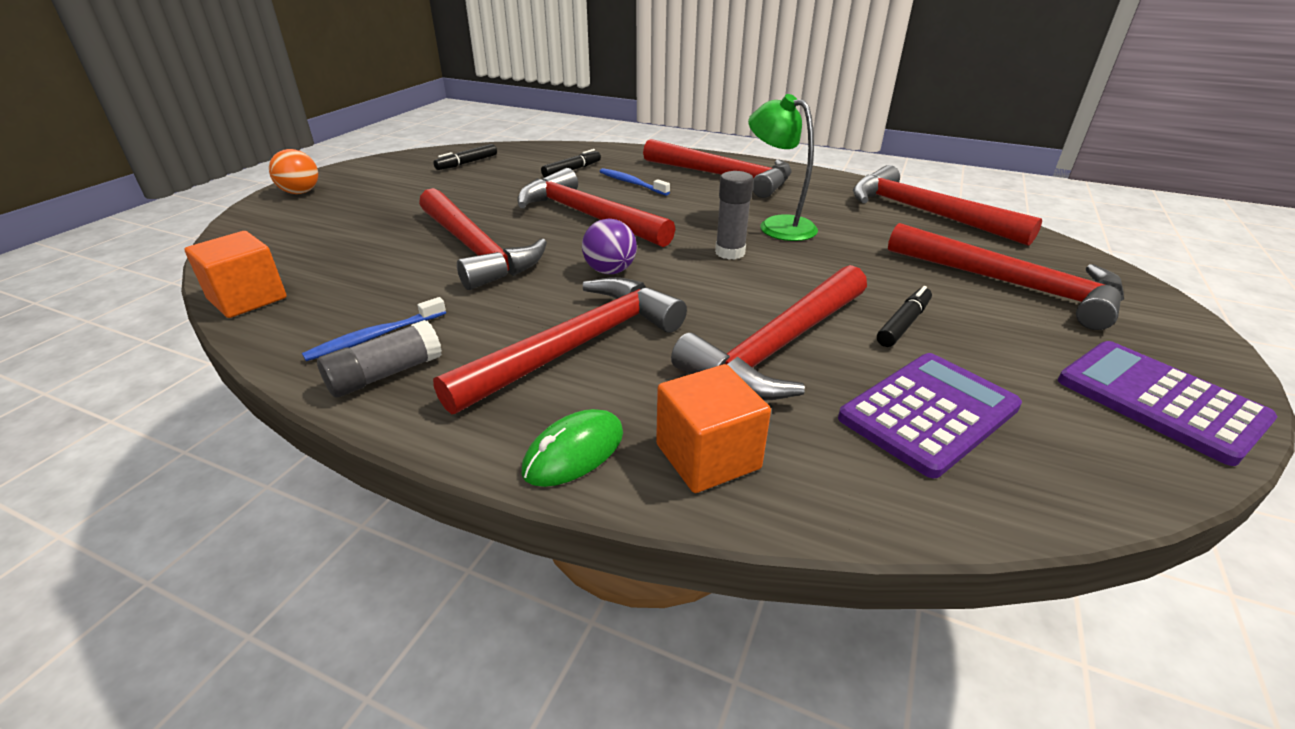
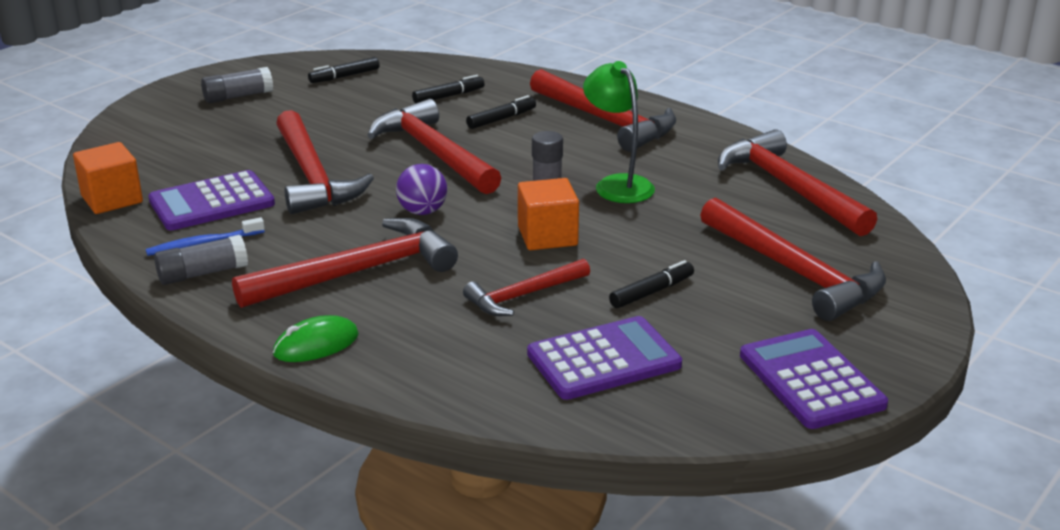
camera: 15 degrees right, 5 degrees down
orange ball [269,149,318,194] -> none
blue toothbrush [600,168,670,196] -> black marker [466,95,536,129]
orange cube [656,364,771,493] -> orange cube moved to [518,178,579,250]
red hammer [671,265,867,400] -> red hammer [463,259,590,316], size x0.59
none -> purple calculator [148,170,275,230]
none -> grey glue stick [201,67,273,103]

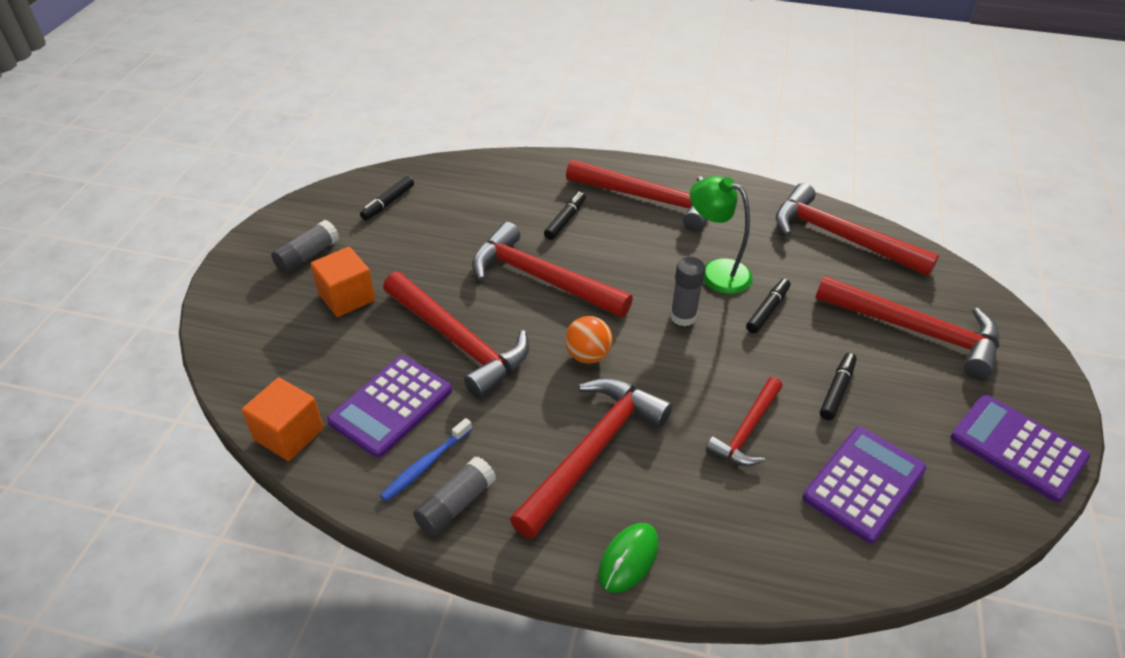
camera: 25 degrees left, 15 degrees up
purple ball [396,164,447,215] -> orange ball [565,316,613,364]
black marker [412,75,484,103] -> black marker moved to [746,279,791,333]
orange cube [518,178,579,250] -> orange cube moved to [310,247,375,317]

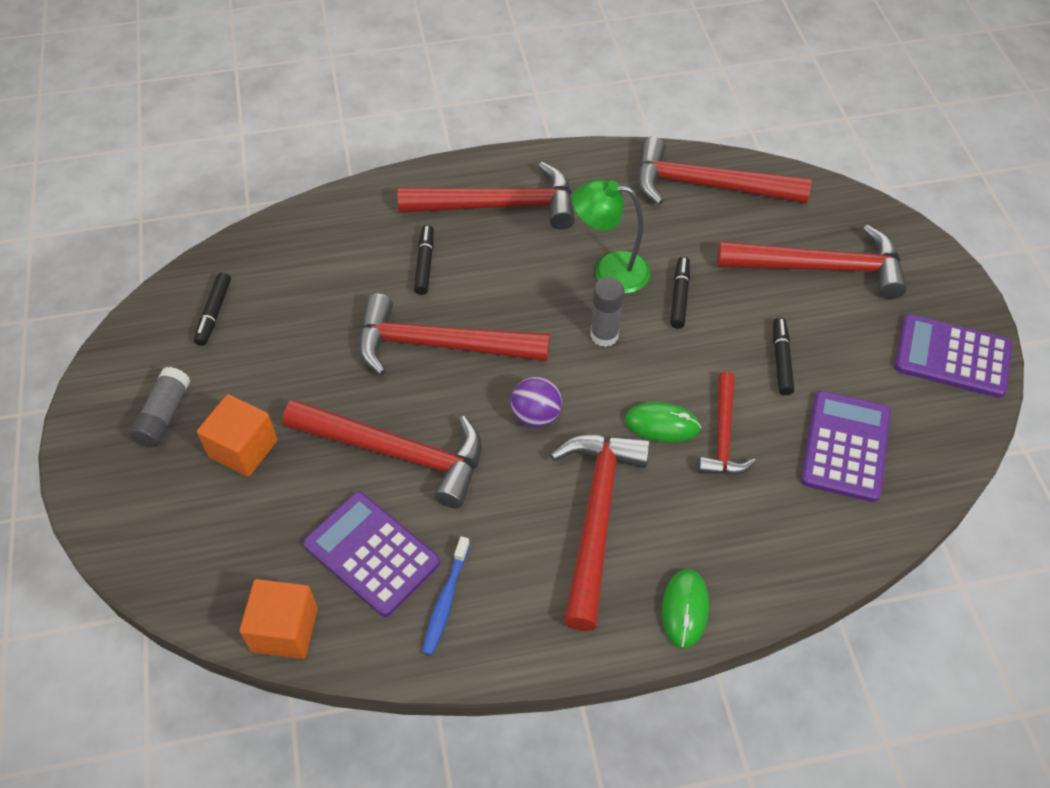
camera: 25 degrees left, 10 degrees up
purple calculator [327,356,452,458] -> purple calculator turned 120 degrees clockwise [303,492,440,617]
grey glue stick [413,457,496,536] -> none
orange ball [565,316,613,364] -> purple ball [511,377,562,428]
none -> green mouse [625,402,701,442]

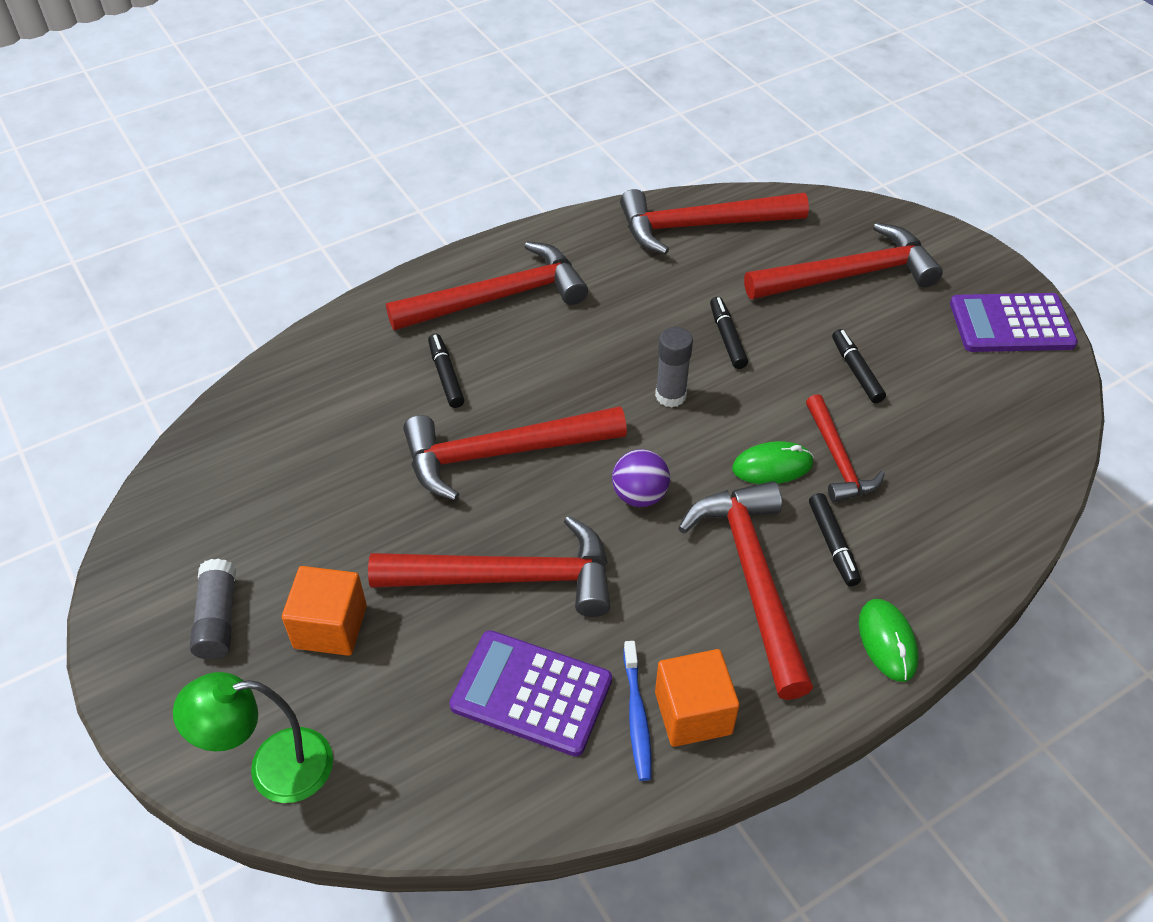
camera: 20 degrees left, 5 degrees down
black marker [194,272,231,346] -> black marker moved to [809,493,861,587]
orange cube [240,579,318,659] -> orange cube moved to [655,649,740,747]
green lamp [572,179,650,294] -> green lamp moved to [173,672,333,803]
purple calculator [801,391,891,502] -> none

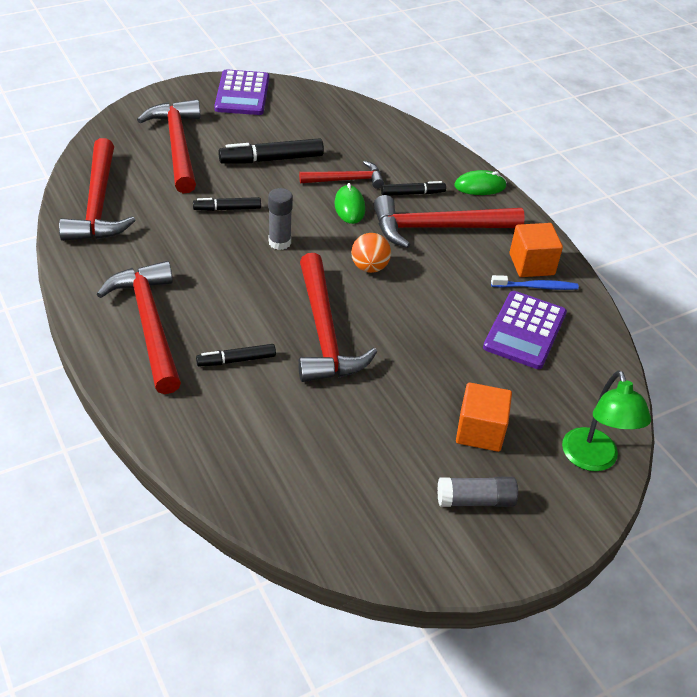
camera: 90 degrees left, 5 degrees down
red hammer [368,516,610,617] -> none
purple ball [612,449,670,507] -> orange ball [351,233,391,273]
black marker [832,329,886,403] -> black marker [218,138,324,164], size x1.64

